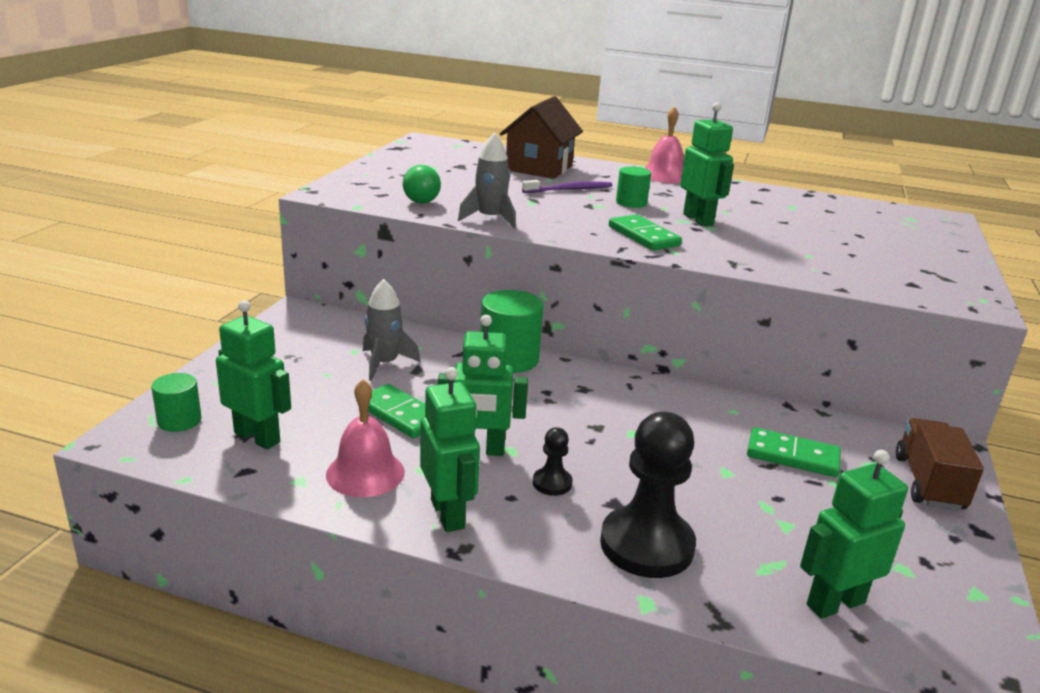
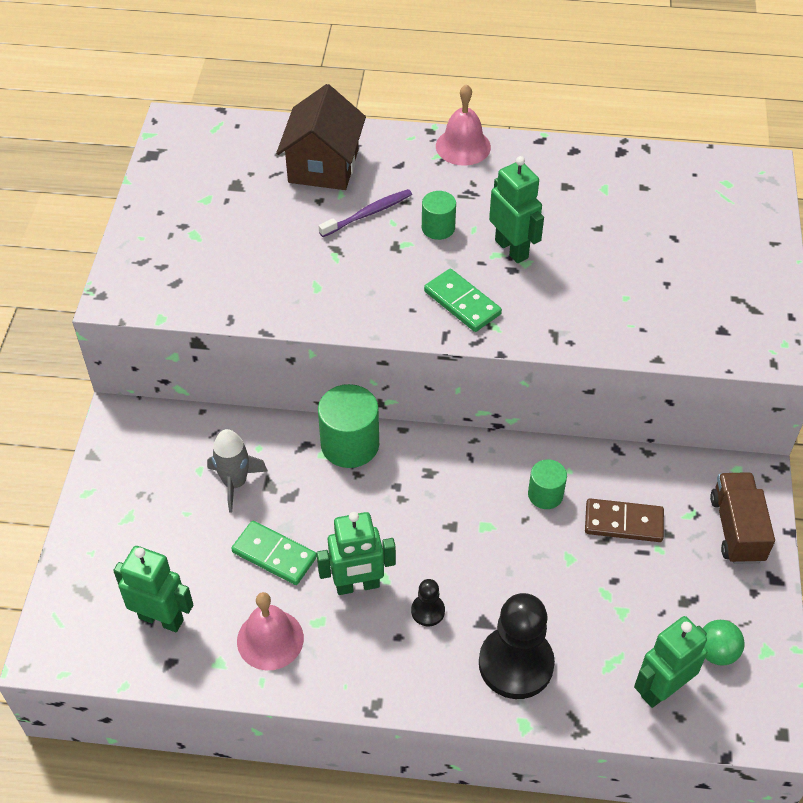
camera: 10 degrees left, 25 degrees up
green cylinder [151,373,202,432] -> green cylinder moved to [528,459,567,509]
green ball [403,165,441,204] -> green ball moved to [702,620,745,665]
green robot [420,367,480,532] -> none
grey rocket [458,132,516,229] -> none
green domino [747,427,841,477] -> brown domino [585,498,664,542]

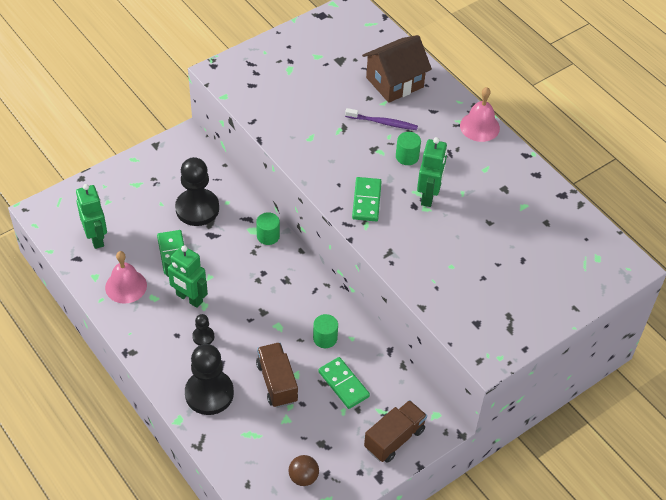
camera: 45 degrees right, 0 degrees up
grey rocket [207,429,267,512] -> black pawn [175,157,219,226]
green cylinder [318,384,379,468] -> green cylinder [256,212,280,245], size x0.59
brown domino [585,498,664,542] -> green domino [318,357,370,409]
green robot [634,616,707,708] -> none
green ball [702,620,745,665] -> brown ball [288,455,319,486]
none -> brown truck [256,342,298,408]

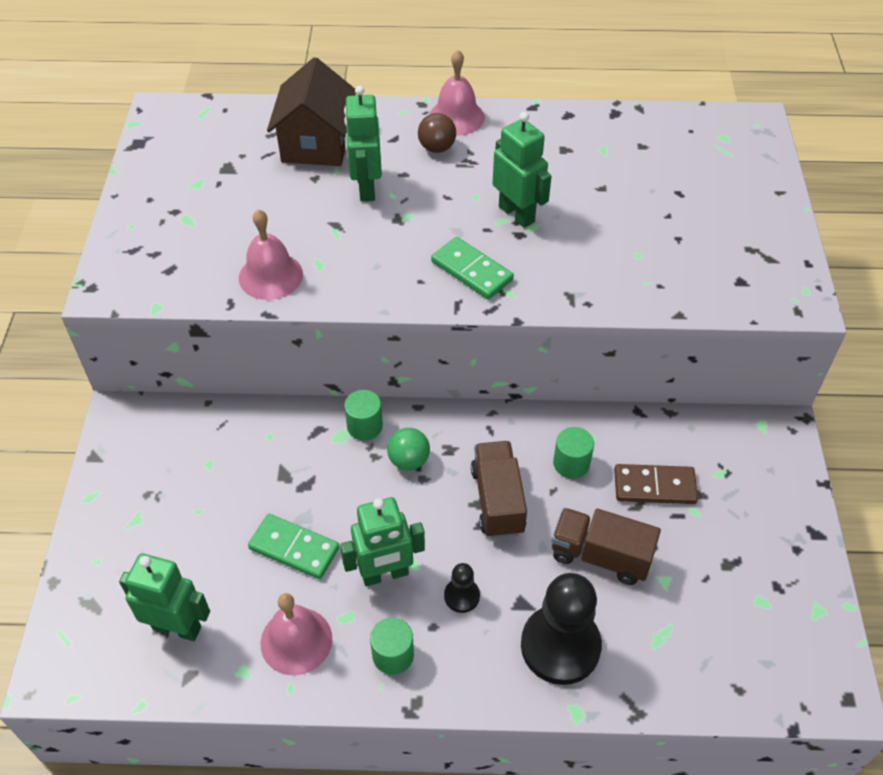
camera: 50 degrees left, 0 degrees up
black pawn [175,157,219,226] -> none
brown ball [288,455,319,486] -> brown ball moved to [418,113,456,153]
green domino [318,357,370,409] -> brown domino [614,464,698,504]
purple toothbrush [345,108,418,130] -> green robot [344,85,382,201]
brown truck [364,400,427,463] -> brown truck moved to [471,441,527,538]
green cylinder [396,132,421,165] -> green cylinder moved to [370,618,414,675]
none -> pink bell [239,209,303,300]
none -> green ball [387,428,430,470]

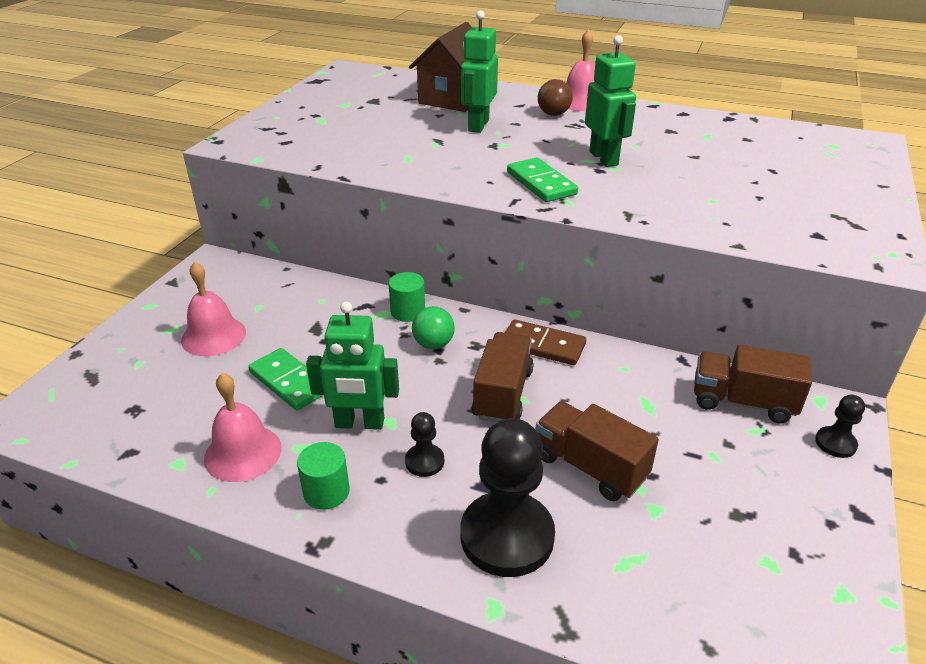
camera: 20 degrees right, 15 degrees down
green robot [119,553,210,641] -> none
pink bell [239,209,303,300] -> pink bell moved to [181,261,246,356]
green cylinder [553,427,594,479] -> none
brown domino [614,464,698,504] -> brown domino moved to [505,319,586,365]
none -> brown truck [694,345,812,423]
none -> black pawn [815,395,865,458]

